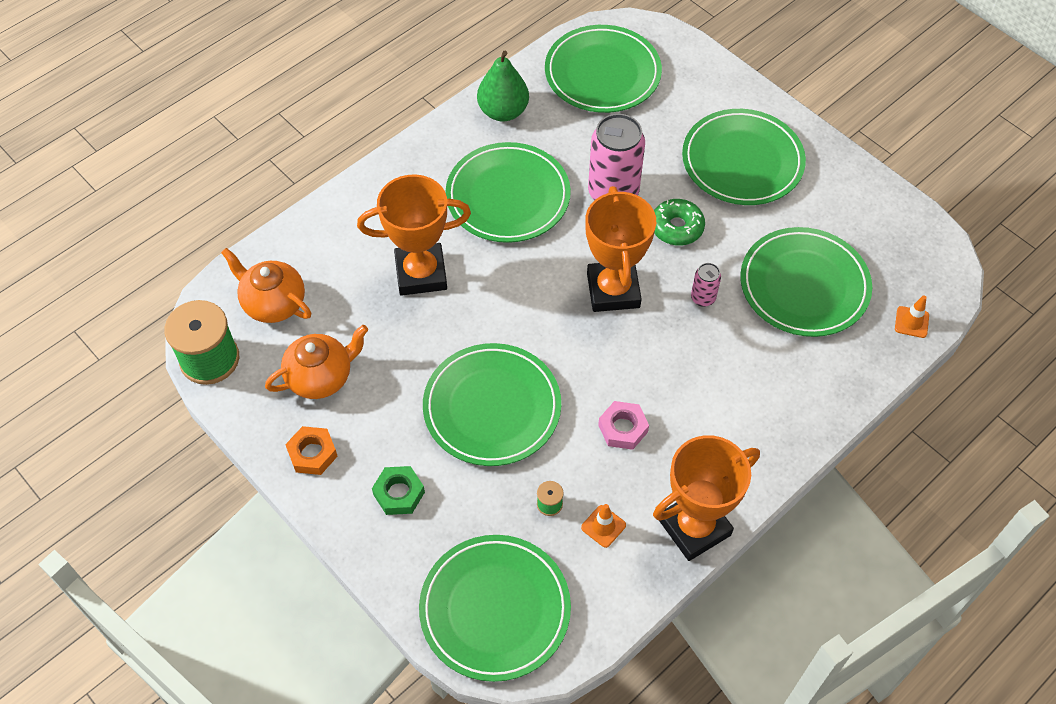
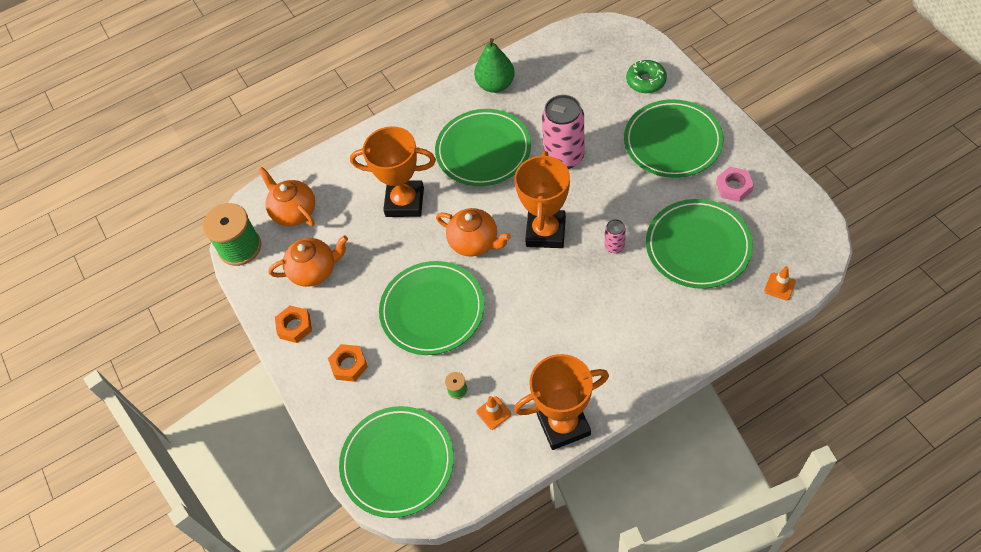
camera: 20 degrees right, 0 degrees up
green nut [372,466,425,515] -> orange nut [328,344,368,382]
green plate [545,25,662,113] -> none
pink nut [598,401,649,450] -> pink nut moved to [716,167,754,202]
green donut [654,199,705,246] -> green donut moved to [626,60,667,93]
none -> orange teapot [436,208,511,257]

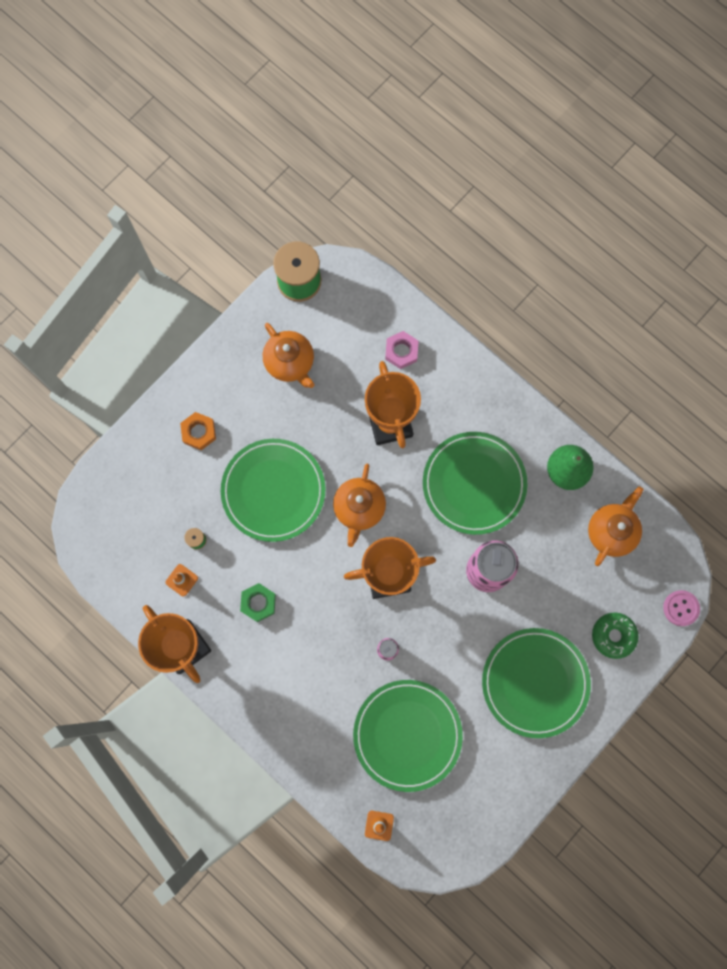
camera: 65 degrees right, 20 degrees up
orange teapot [258,167,315,226] -> orange teapot moved to [588,486,644,566]
orange nut [275,305,312,343] -> none
green plate [339,406,454,518] -> none
pink nut [716,167,754,202] -> pink nut moved to [385,331,418,369]
none -> green nut [240,583,276,622]
none -> pink button [663,590,700,626]

